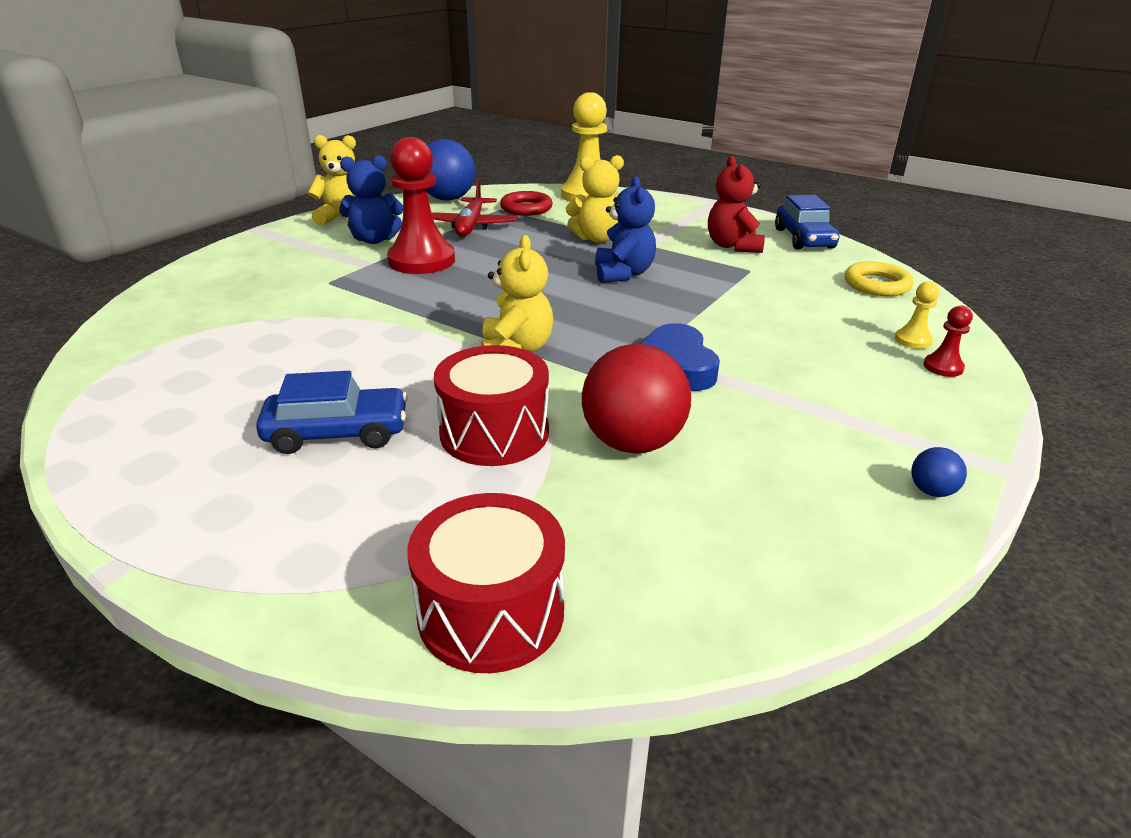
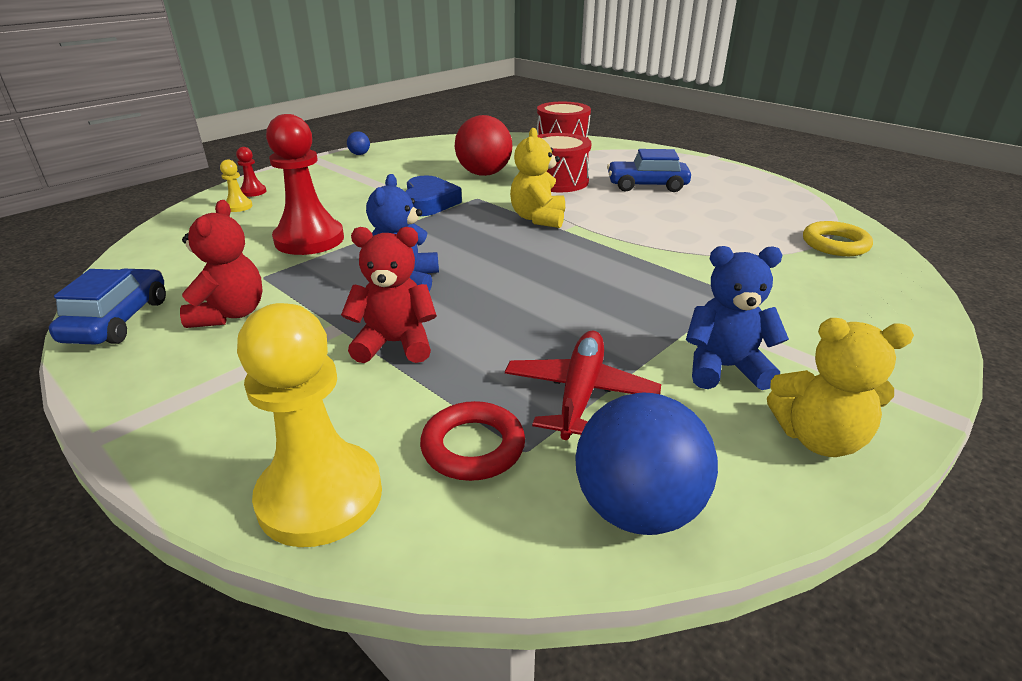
camera: 170 degrees left, 0 degrees up
red pawn [387,137,455,274] -> red pawn moved to [266,114,344,255]
yellow teddy bear [566,155,624,243] -> red teddy bear [341,227,437,363]
yellow ring [845,261,914,296] -> yellow ring moved to [803,221,873,256]

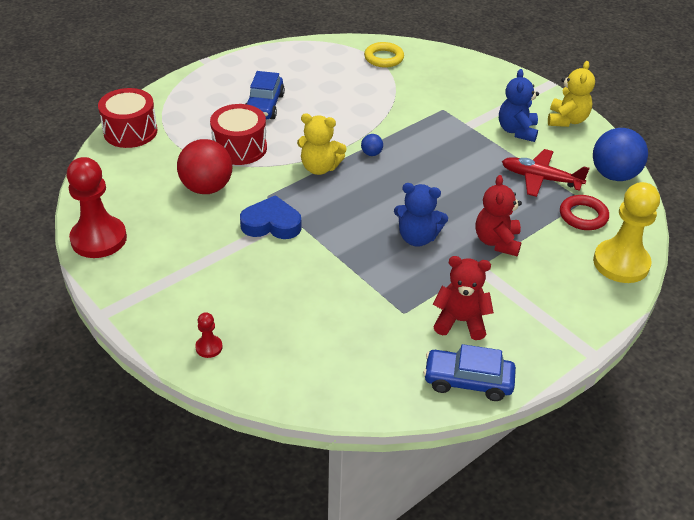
camera: 85 degrees left, 10 degrees up
yellow pawn [220,160,253,212] -> none
red pawn [266,114,344,255] -> red pawn moved to [66,157,127,258]
blue ball [347,131,370,155] -> blue ball moved to [361,134,383,156]

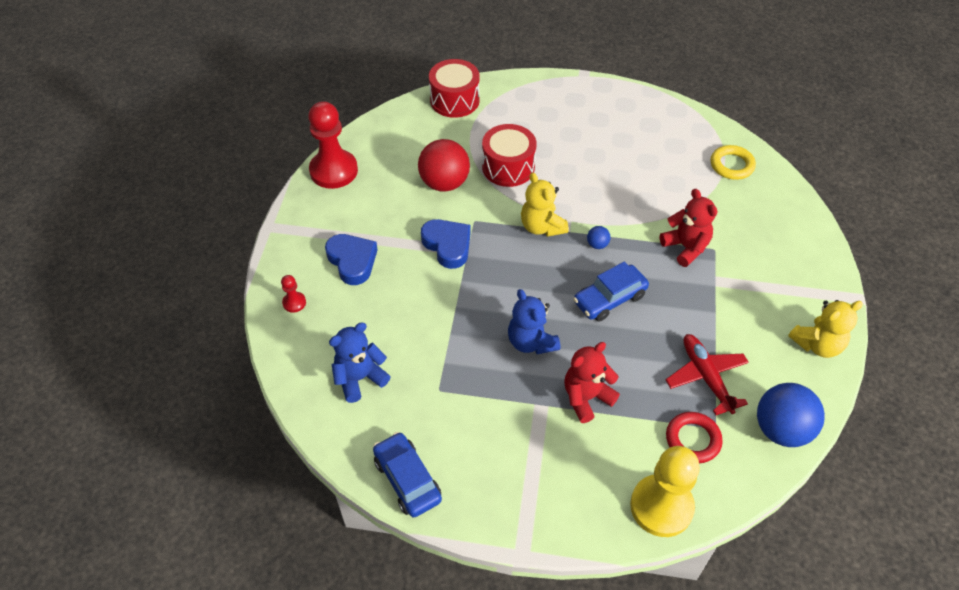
camera: 50 degrees right, 10 degrees up
blue car [245,71,285,119] -> blue car moved to [573,262,649,322]
red teddy bear [433,256,494,340] -> red teddy bear moved to [660,189,717,267]
blue teddy bear [499,69,539,142] -> blue teddy bear moved to [329,322,391,403]
none -> blue heart [325,234,378,285]

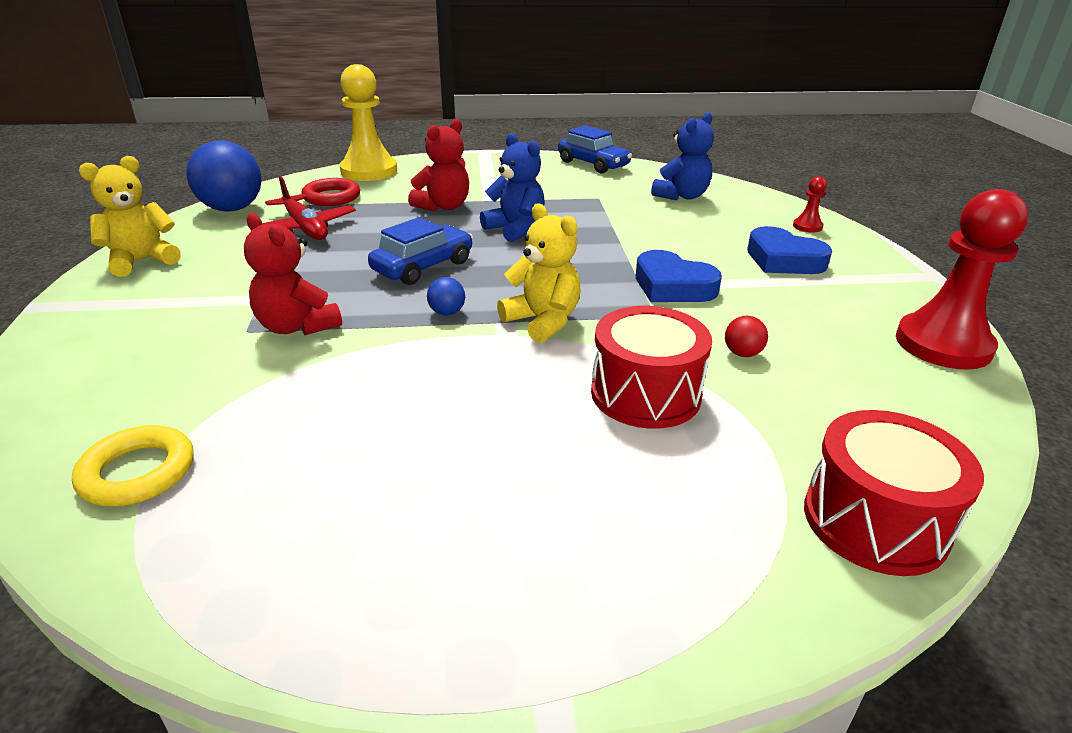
camera: 165 degrees right, 20 degrees down
red ball [418,139,470,191] -> red ball [725,316,768,357], size x0.43

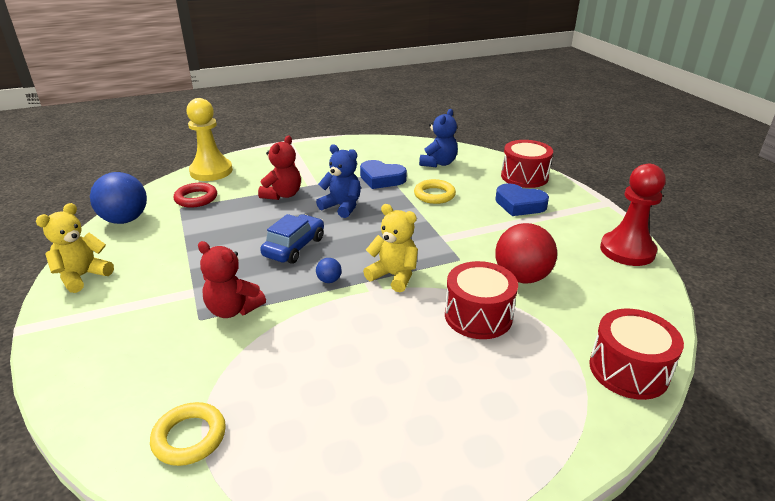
camera: 15 degrees left, 0 degrees up
red plane [262,177,356,240] -> none
blue car [558,125,632,173] -> none
blue heart [636,250,722,302] -> blue heart moved to [360,160,407,189]
red ball [725,316,768,357] -> red ball [495,223,557,284], size x2.33
red pawn [793,176,827,232] -> red drum [501,140,553,188]
none -> yellow ring [414,179,456,204]

